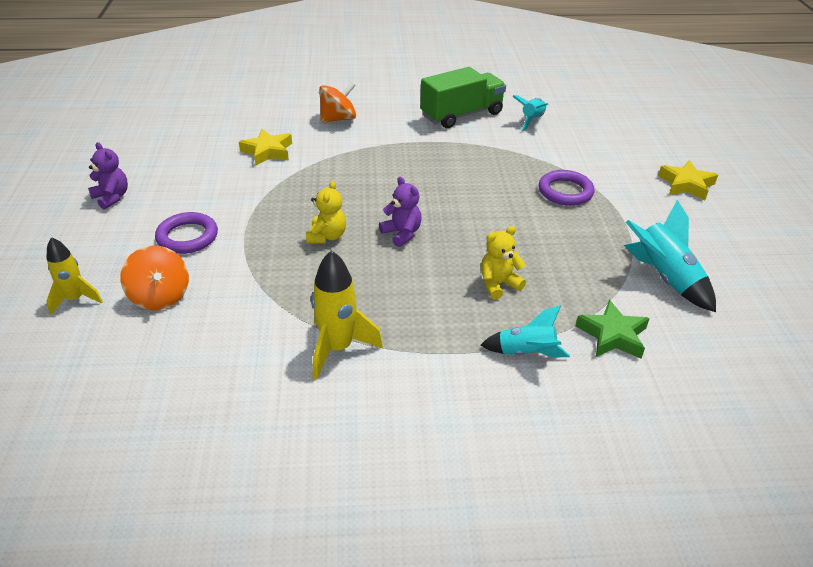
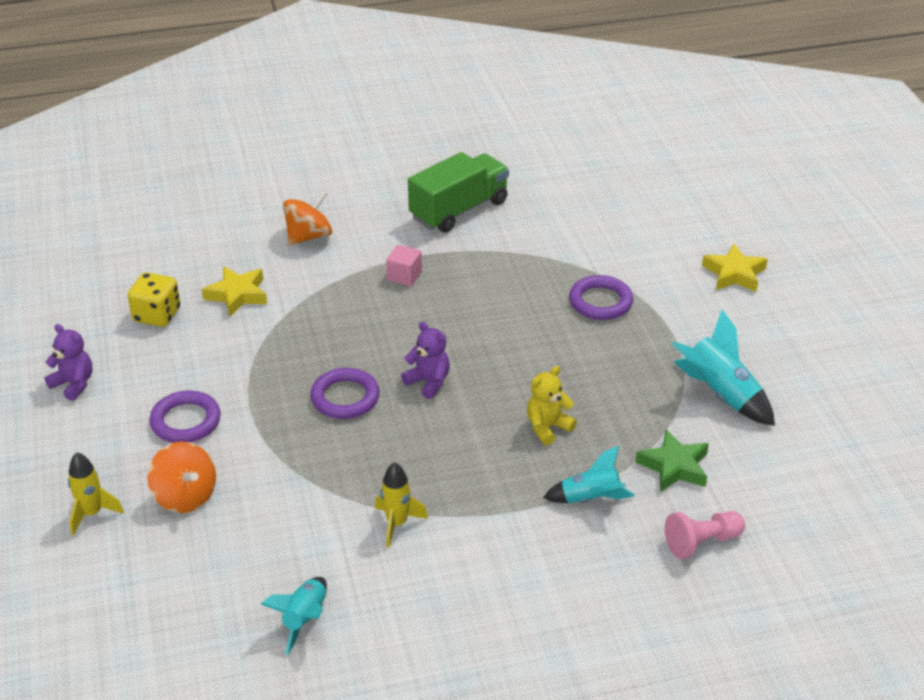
camera: 10 degrees left, 0 degrees up
yellow teddy bear [306,181,346,243] -> purple ring [310,368,380,419]
yellow rocket [311,250,383,380] -> yellow rocket [375,462,428,547], size x0.67
turquoise rocket [512,95,549,131] -> turquoise rocket moved to [261,577,327,655]
none -> yellow dice [128,272,180,327]
none -> pink cube [386,245,422,286]
none -> pink pawn [665,511,745,559]

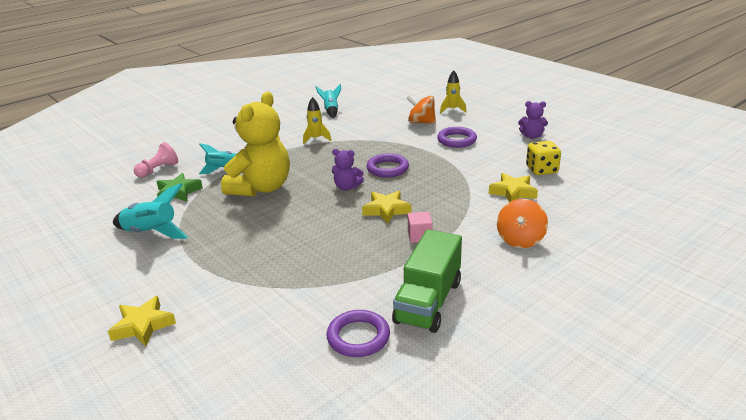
camera: 155 degrees right, 10 degrees down
yellow teddy bear [527,366,577,445] -> yellow teddy bear [221,92,290,196], size x2.20
purple ring [569,275,633,320] -> purple ring moved to [326,310,390,357]
none -> yellow star [362,191,412,224]

